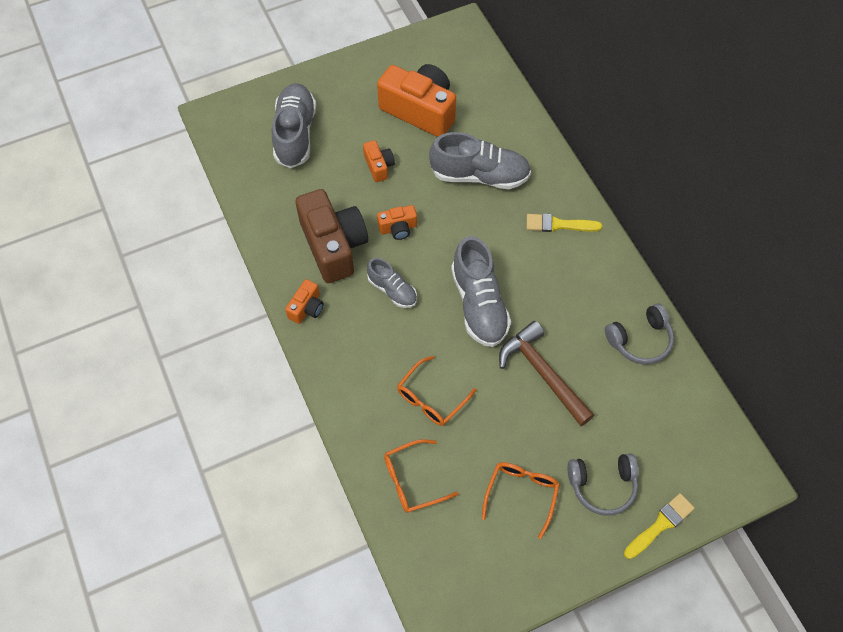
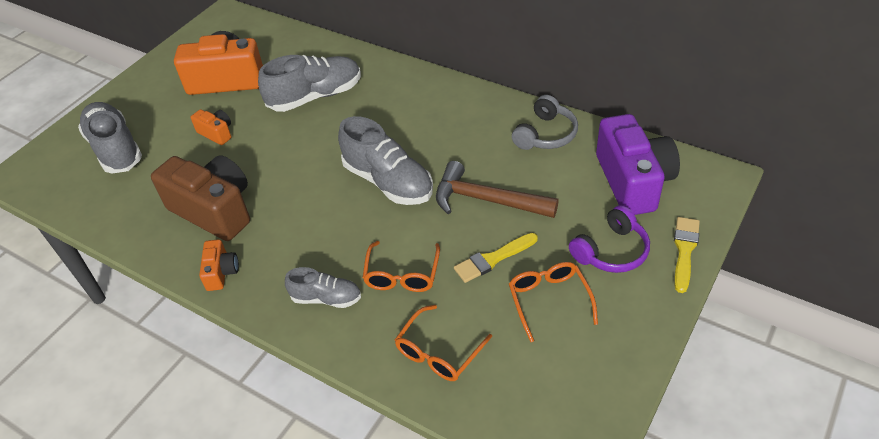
camera: 30 degrees left, 15 degrees down
grey shoe [367,258,417,308] -> grey shoe moved to [285,267,361,308]
orange camera [377,205,417,240] -> none
yellow brush [526,214,602,232] -> yellow brush moved to [454,233,538,283]
grey headphones [567,453,639,516] -> purple headphones [569,205,650,273]
none -> purple camera [596,114,680,215]

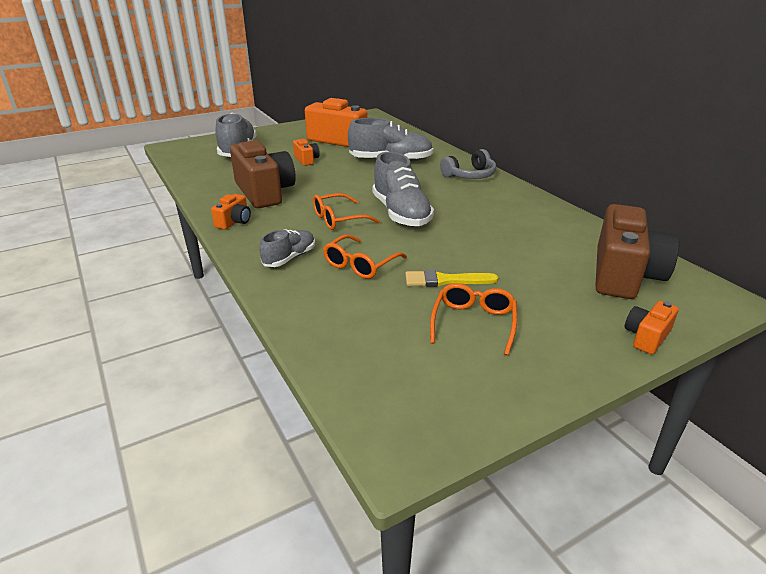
camera: 25 degrees right, 15 degrees down
grey shoe [285,267,361,308] -> grey shoe turned 90 degrees counterclockwise [259,229,315,267]
orange glasses [395,305,492,381] -> orange glasses moved to [313,193,380,230]
brown hammer [436,161,559,218] -> none
grey headphones [512,95,578,150] -> grey headphones moved to [440,149,496,179]
purple headphones [569,205,650,273] -> none
purple camera [596,114,680,215] -> brown camera [595,204,679,299]
yellow brush [674,217,700,293] -> orange camera [625,301,678,354]

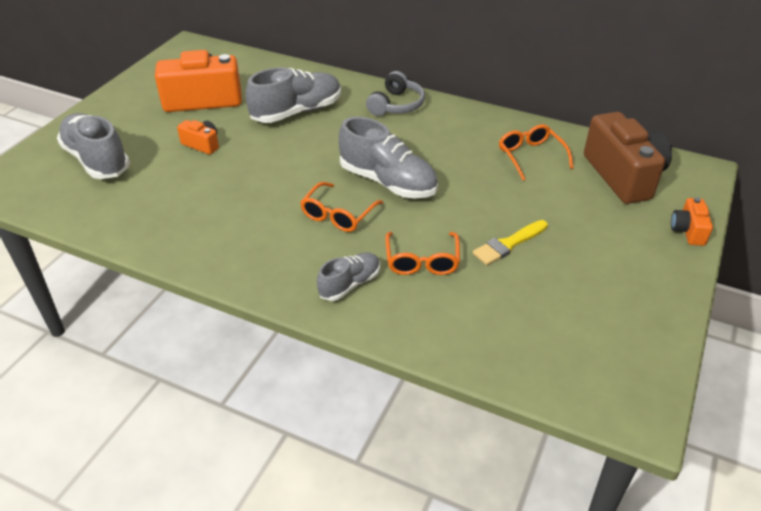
camera: 35 degrees left, 10 degrees up
orange camera [211,194,251,230] -> none
brown camera [230,140,296,208] -> none
grey shoe [259,229,315,267] -> grey shoe turned 45 degrees clockwise [317,252,380,301]
orange glasses [430,283,517,355] -> orange glasses moved to [499,124,574,181]

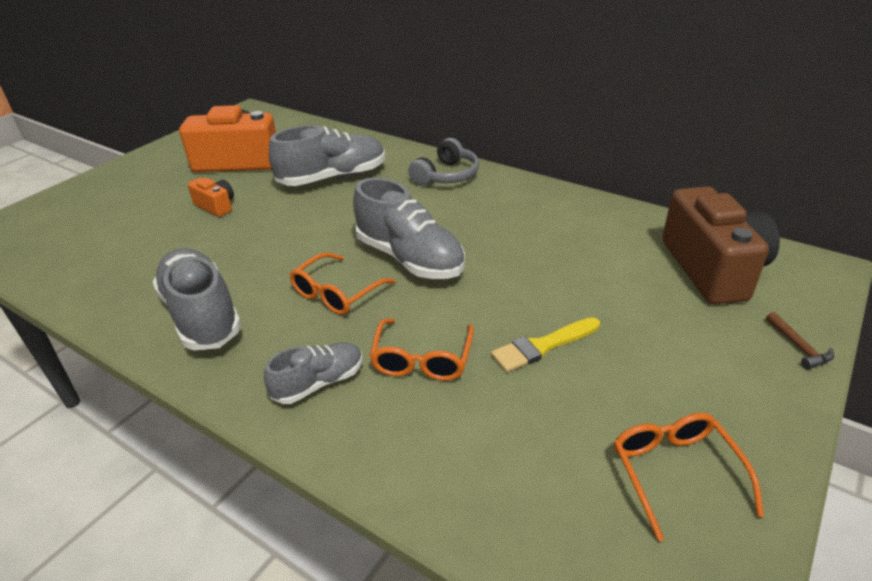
camera: 10 degrees right, 5 degrees down
grey shoe [57,113,130,179] -> grey shoe moved to [153,248,242,350]
orange glasses [499,124,574,181] -> orange glasses moved to [614,413,764,541]
orange camera [671,197,713,246] -> brown hammer [766,312,834,369]

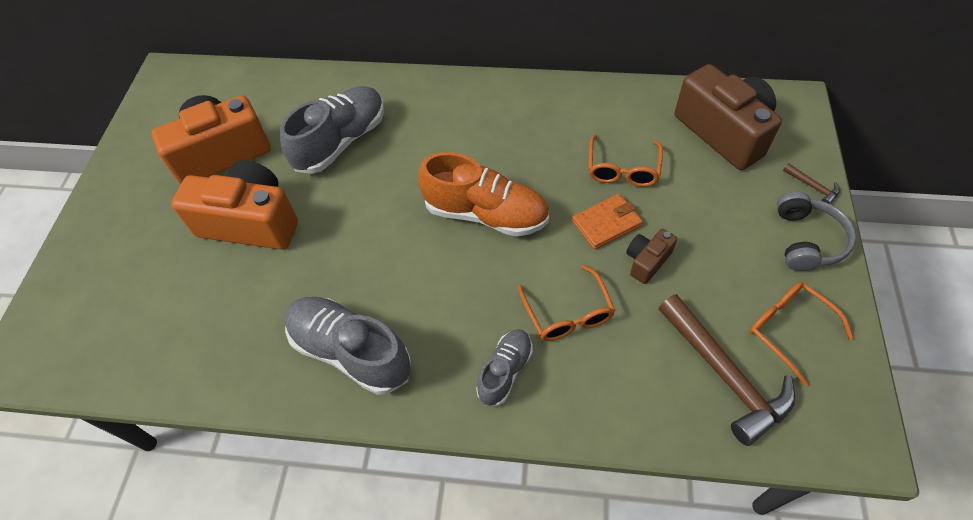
camera: 25 degrees left, 20 degrees up
orange camera [188,178,234,217] -> orange camera [171,160,298,250], size x2.12
orange glasses [289,252,396,315] -> orange glasses moved to [588,135,663,187]
grey shoe [353,178,465,279] -> orange shoe [418,152,549,237]
grey headphones [408,138,479,186] -> grey headphones moved to [777,191,856,271]
yellow brush [491,317,600,372] -> brown camera [626,229,677,284]
none -> orange wallet [572,194,643,250]
none -> brown hammer [659,294,795,446]

